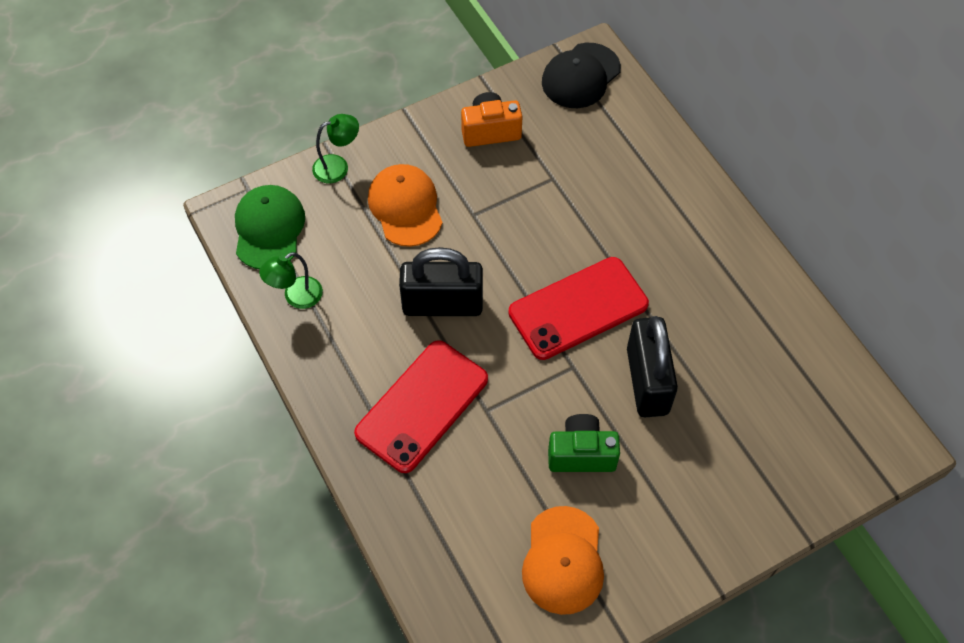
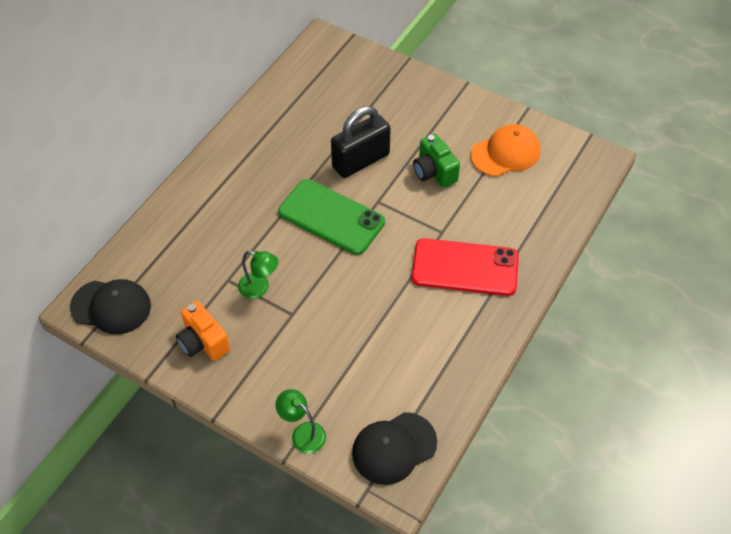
camera: 120 degrees left, 5 degrees down
green cap [235,185,305,269] -> black cap [352,412,437,485]
green lamp [259,252,323,309] -> green lamp moved to [238,251,278,299]
orange cap [368,164,443,247] -> none
black padlock [399,247,483,316] -> none
red phone [508,257,649,360] -> green phone [278,179,385,255]

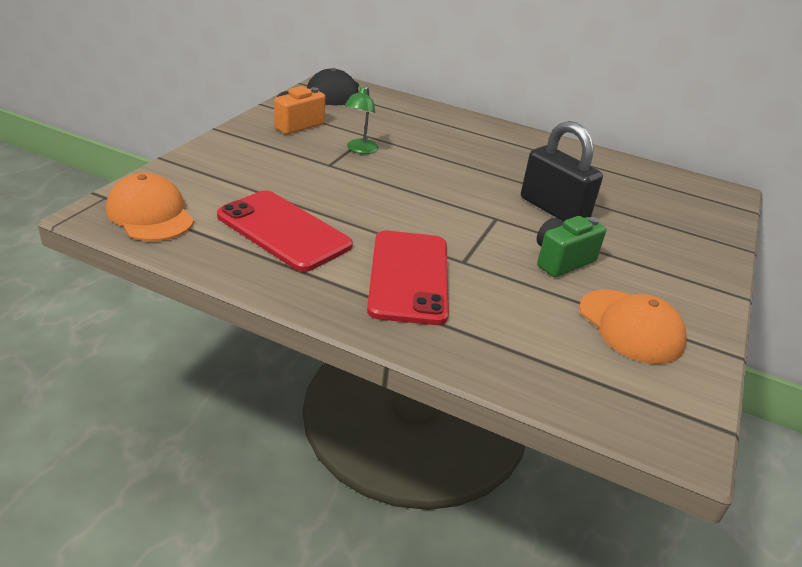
camera: 80 degrees right, 20 degrees down
green lamp [275,389,326,453] -> none
green phone [278,179,385,255] -> none
black cap [352,412,437,485] -> orange cap [106,173,194,241]
none -> red phone [217,190,353,272]

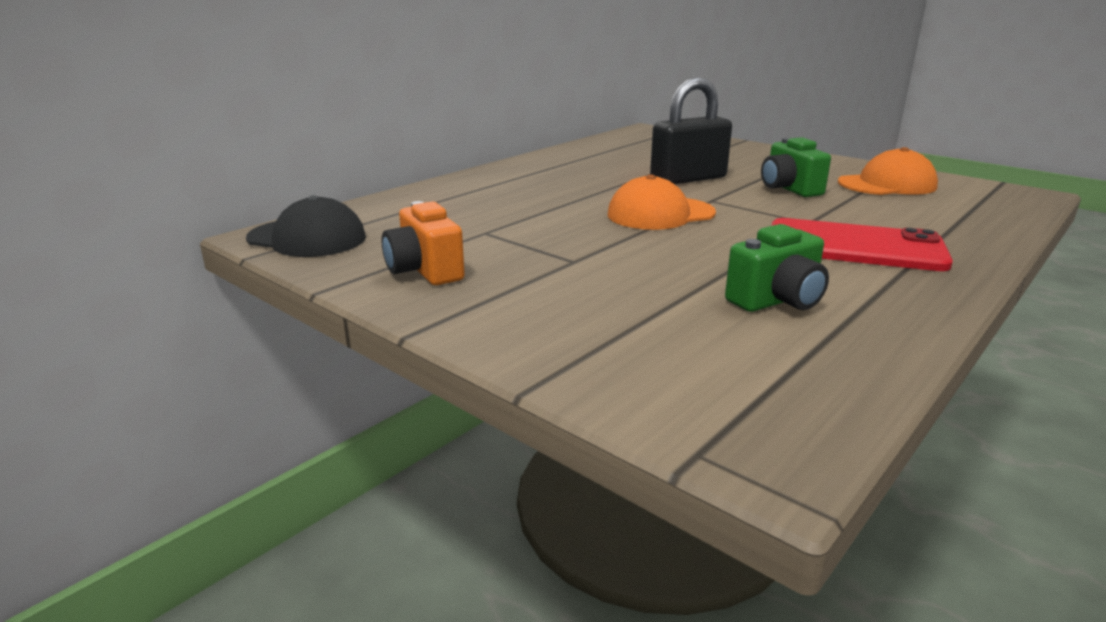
camera: 70 degrees left, 10 degrees down
orange cap [106,173,194,241] -> orange cap moved to [608,174,716,230]
red phone [217,190,353,272] -> green camera [725,224,829,312]
green lamp [345,86,379,154] -> none

